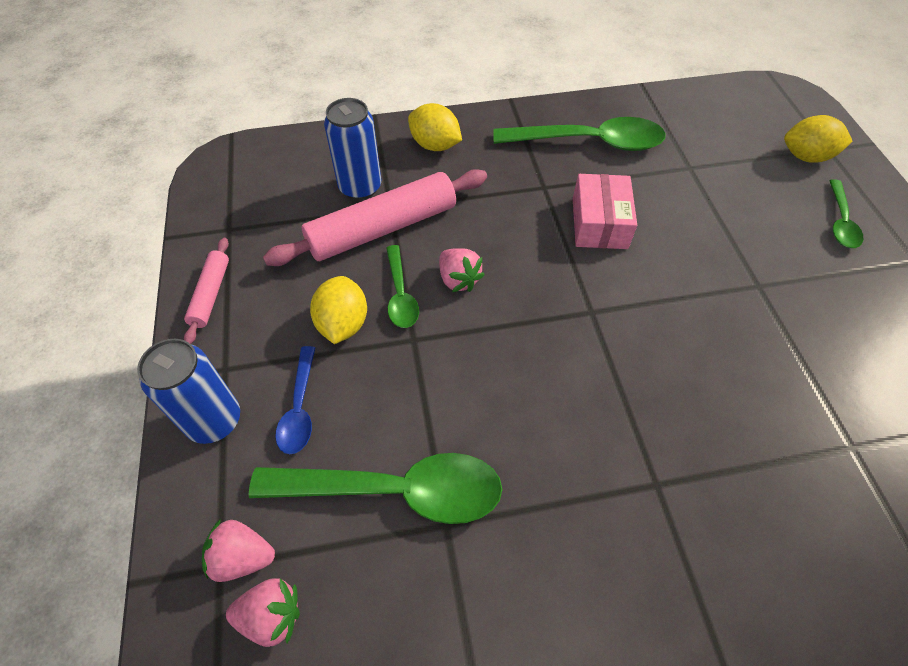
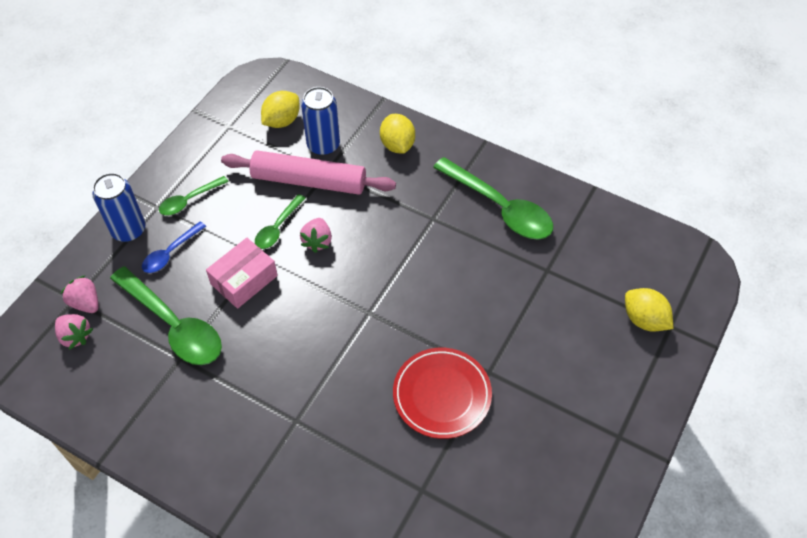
camera: 40 degrees right, 0 degrees up
pink rolling pin [184,238,229,344] -> none
yellow lemon [310,276,367,344] -> yellow lemon moved to [261,91,300,128]
pink box [573,174,637,249] -> pink box moved to [206,238,278,309]
green spoon [829,179,863,248] -> green spoon moved to [159,176,229,215]
none -> red plate [393,348,492,439]

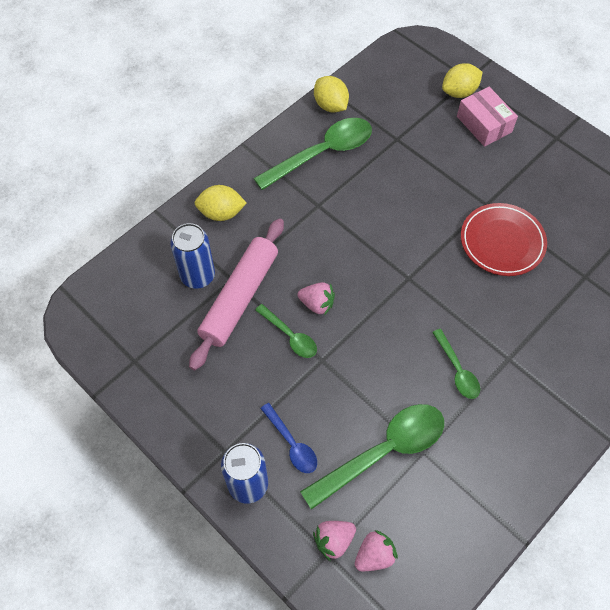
camera: 75 degrees left, 5 degrees up
green spoon [159,176,229,215] -> green spoon moved to [432,329,480,399]
pink box [206,238,278,309] -> pink box moved to [457,87,518,147]
yellow lemon [261,91,300,128] -> yellow lemon moved to [314,76,349,113]

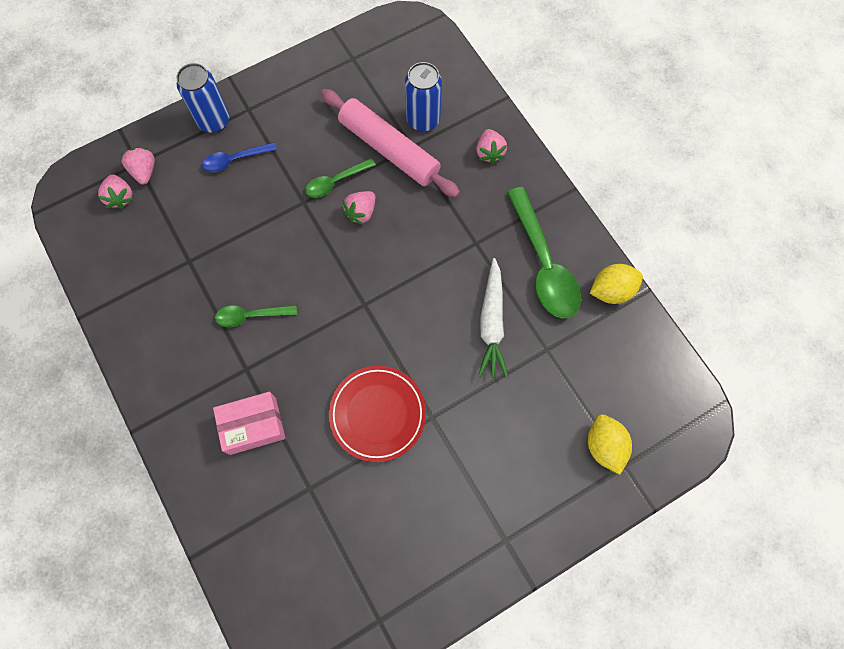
camera: 105 degrees right, 10 degrees up
yellow lemon [195,185,247,221] -> pink strawberry [476,129,507,164]
green spoon [300,404,444,510] -> none
pink box [457,87,518,147] -> pink box moved to [213,392,285,455]
none -> white carrot [478,258,508,378]

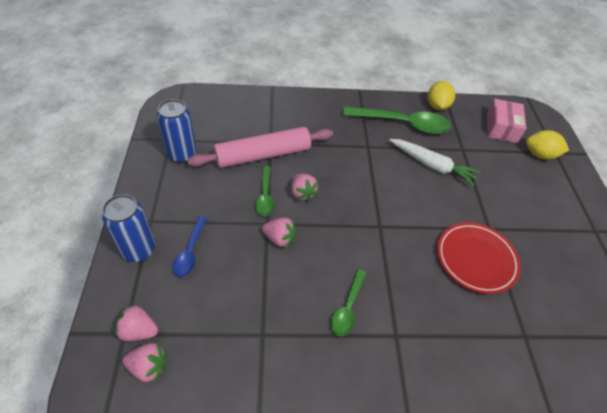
camera: 65 degrees left, 20 degrees down
pink box [213,392,285,455] -> pink box moved to [487,99,527,143]
blue can [405,62,442,132] -> blue can moved to [157,99,196,163]
pink strawberry [476,129,507,164] -> pink strawberry moved to [262,217,296,248]

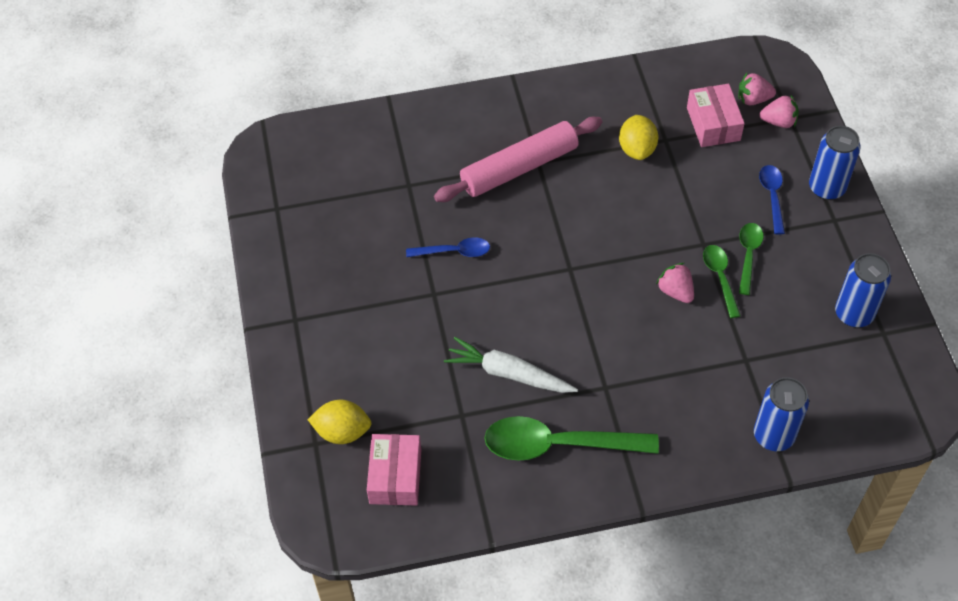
camera: 175 degrees right, 5 degrees up
pink rolling pin [187,127,333,168] -> pink rolling pin moved to [434,117,602,202]
pink strawberry [262,217,296,248] -> none
green spoon [331,269,366,336] -> green spoon moved to [739,223,763,295]
yellow lemon [428,81,455,110] -> yellow lemon moved to [619,115,658,160]
red plate [437,222,521,294] -> blue spoon [406,237,490,257]
none -> pink box [687,84,745,147]
none -> blue can [754,377,809,451]

